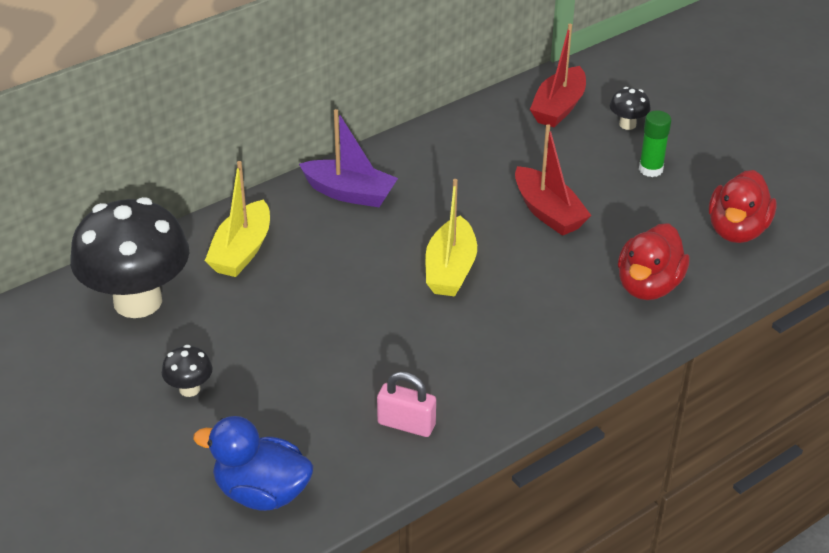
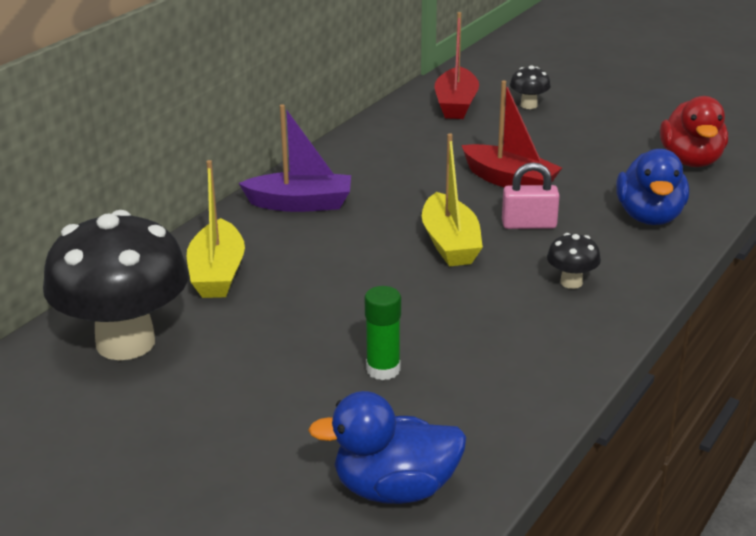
camera: 20 degrees left, 10 degrees down
black mushroom [162,345,213,397] -> black mushroom moved to [547,233,601,289]
pink padlock [377,372,436,437] -> pink padlock moved to [502,162,560,229]
red duck [618,223,690,300] -> blue duck [616,149,689,225]
green glue stick [639,110,671,177] -> green glue stick moved to [365,286,401,380]

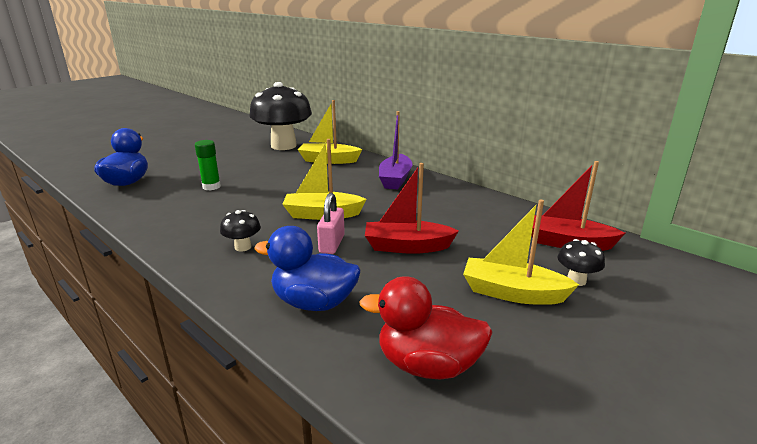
camera: 100 degrees right, 5 degrees down
red boat [461,80,562,187] -> red boat turned 45 degrees clockwise [365,163,459,254]
none -> yellow boat [463,200,579,305]

